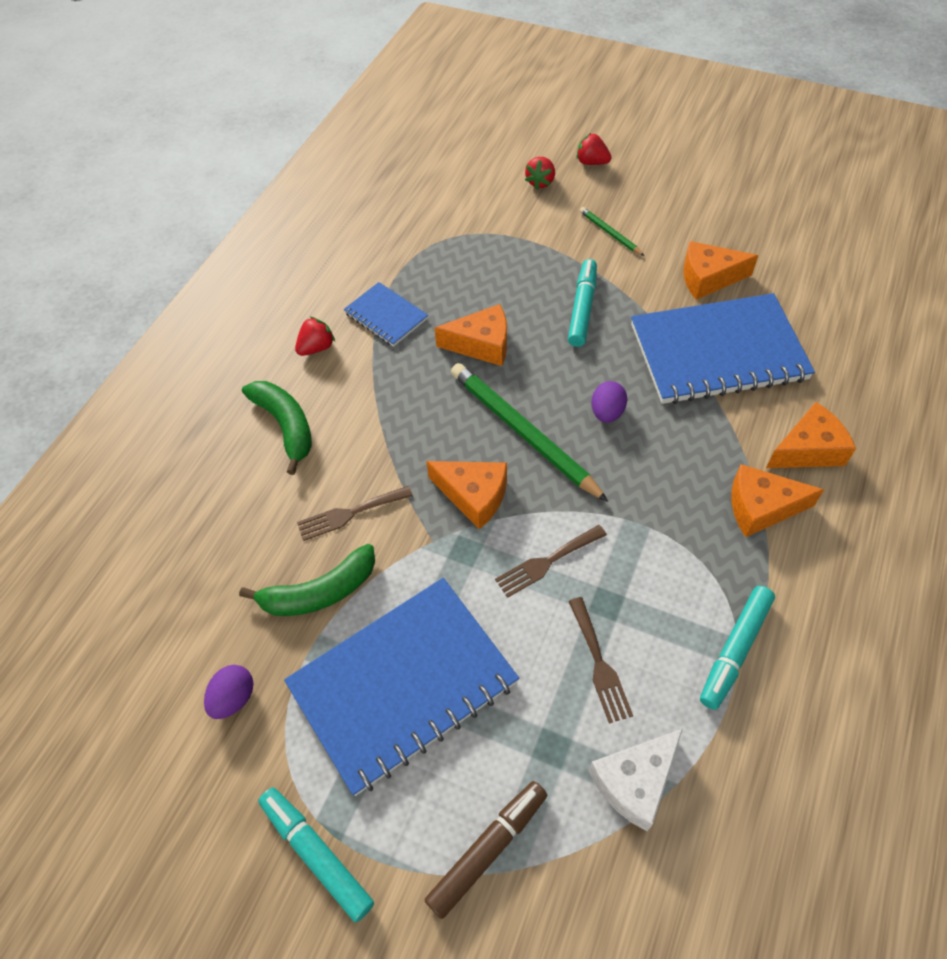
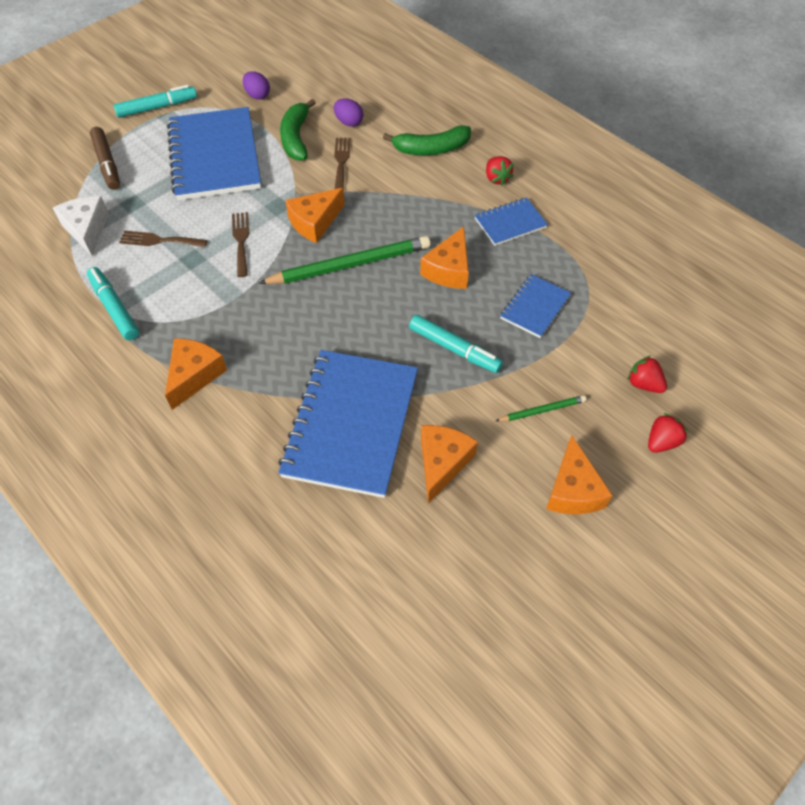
camera: 110 degrees right, 0 degrees up
purple egg [592,381,627,423] -> purple egg moved to [334,98,363,127]
orange cheese [766,402,856,468] -> orange cheese moved to [546,435,613,514]
none -> blue notebook [500,274,571,338]

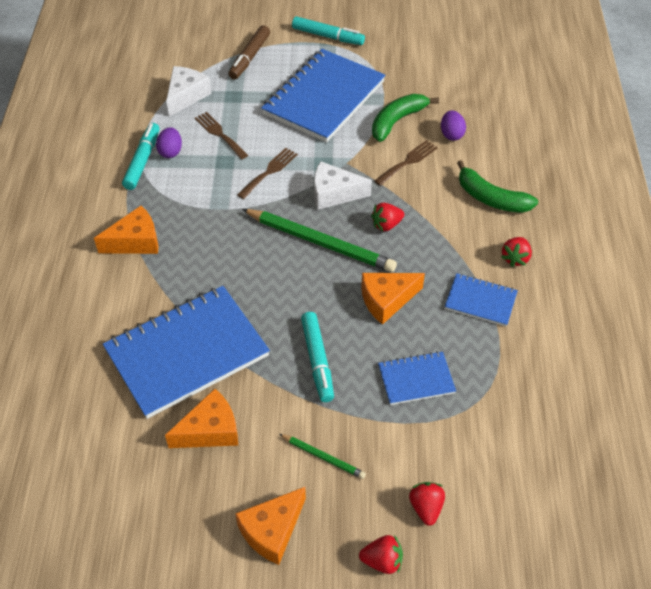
camera: 45 degrees right, 5 degrees down
purple egg [243,71,270,100] -> purple egg moved to [156,127,182,158]
orange cheese [285,188,345,243] -> white cheese [314,161,372,210]
none -> red strawberry [371,203,404,231]

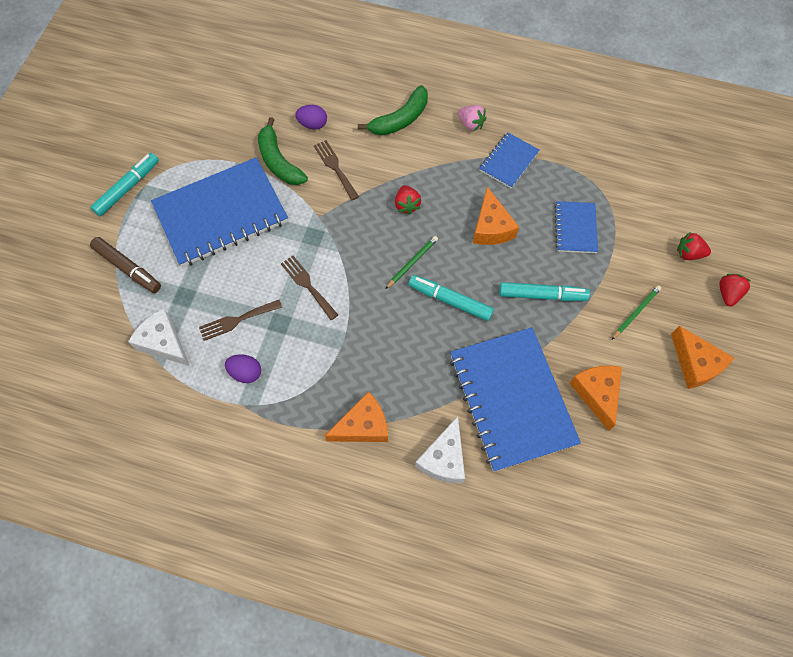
camera: 75 degrees left, 15 degrees up
orange cheese [94,206,158,254] -> orange cheese turned 75 degrees clockwise [325,392,388,442]
turquoise marker [122,123,160,190] -> turquoise marker moved to [409,275,494,321]
green pencil [242,209,397,272] -> green pencil [386,236,438,289], size x0.48
blue notebook [261,49,385,142] -> blue notebook turned 75 degrees counterclockwise [151,157,288,267]
white cheese [314,161,372,210] -> white cheese moved to [415,416,465,483]
red strawberry [501,237,532,267] -> pink strawberry [458,105,486,131]

